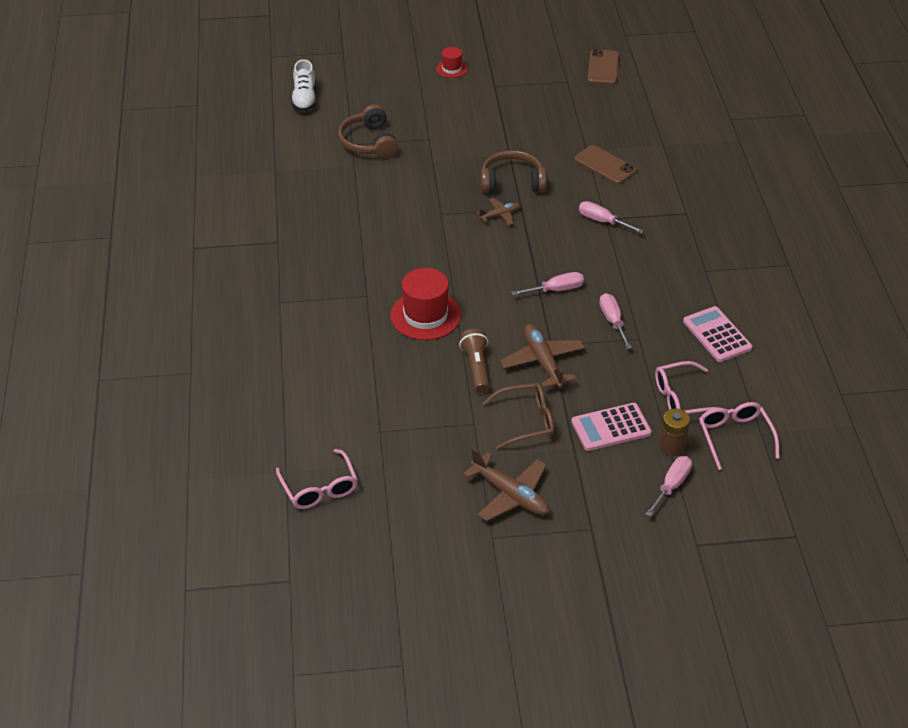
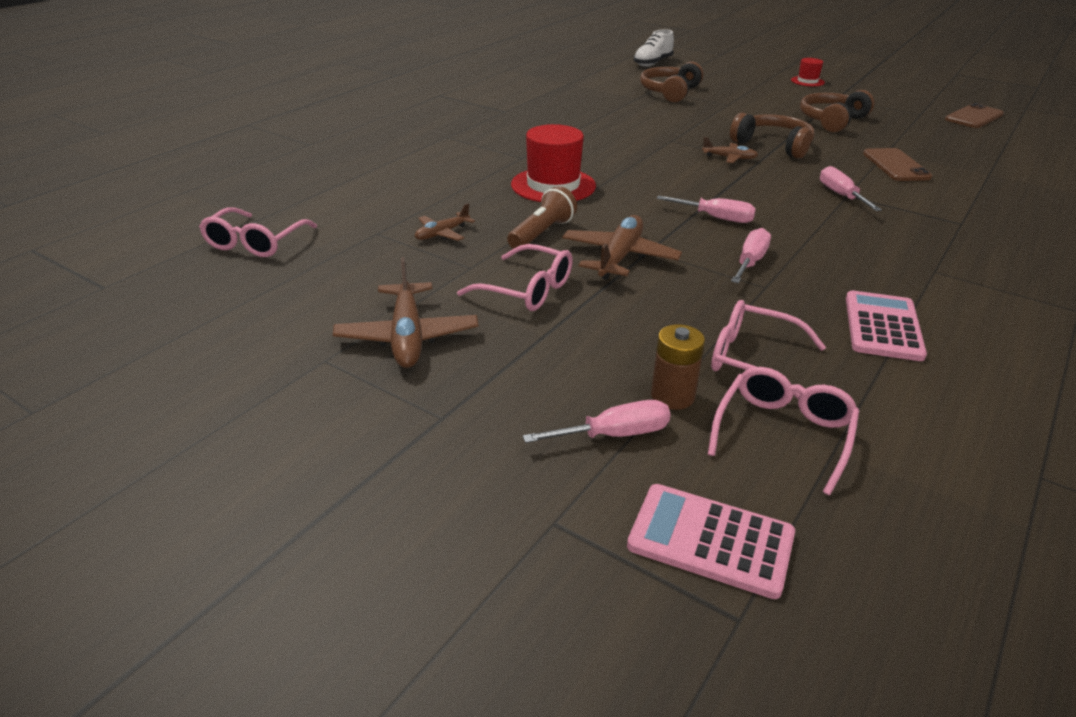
camera: 40 degrees right, 10 degrees down
brown glasses [482,383,554,450] -> pink glasses [457,244,573,311]
pink calculator [571,403,652,451] -> pink calculator moved to [627,484,795,599]
none -> brown plane [415,203,475,241]
none -> brown headphones [800,90,875,133]

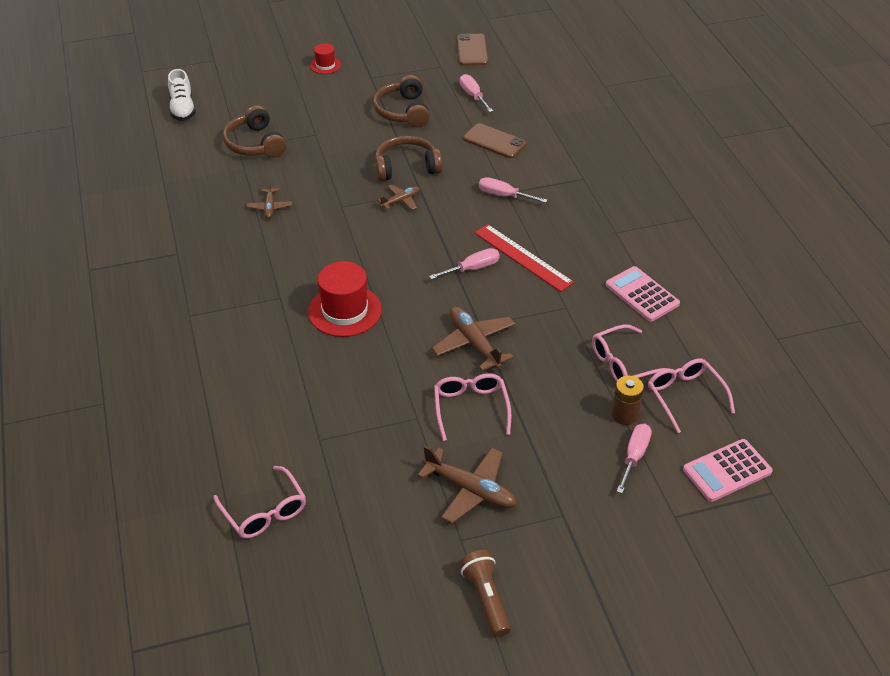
camera: 50 degrees left, 10 degrees up
brown plane [415,203,475,241] -> brown plane moved to [247,180,292,219]
pink glasses [457,244,573,311] -> pink glasses turned 75 degrees counterclockwise [434,374,512,441]
brown flashlight [507,186,577,249] -> brown flashlight moved to [459,550,511,637]
pink screwdriver [731,228,771,283] -> pink screwdriver moved to [460,74,493,112]
none -> red ruler [475,224,574,292]

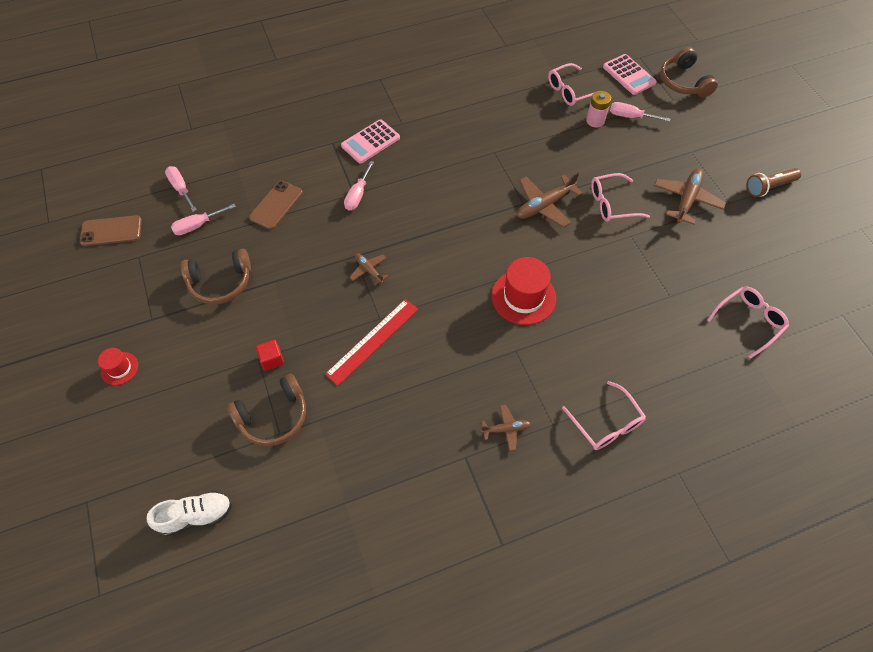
camera: 95 degrees left, 15 degrees up
brown plane [247,180,292,219] -> brown plane moved to [481,405,531,451]
brown headphones [375,136,443,181] -> brown headphones moved to [660,47,718,97]
pink screwdriver [429,248,500,280] -> pink screwdriver moved to [165,166,197,212]
red ruler [475,224,574,292] -> red ruler moved to [325,299,418,386]
pink glasses [592,324,669,382] -> pink glasses moved to [562,381,646,450]
pink calculator [606,266,680,322] -> pink calculator moved to [341,119,400,164]
brown battery [612,376,644,425] -> pink battery [586,91,611,127]
none -> red cube [256,340,284,371]

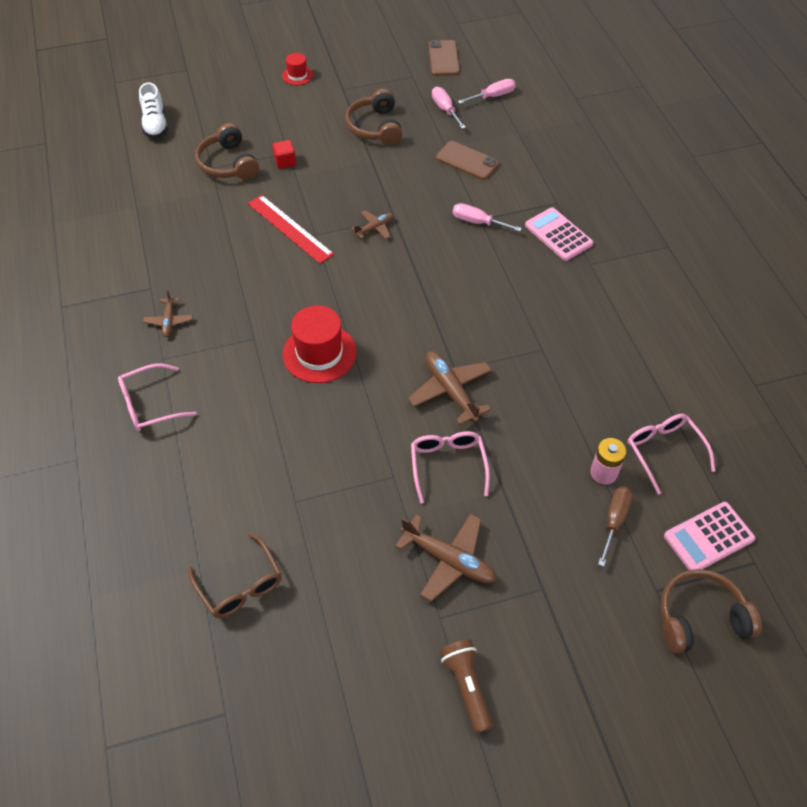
camera: 95 degrees right, 5 degrees down
pink screwdriver [610,102,670,122] -> brown screwdriver [598,486,633,567]
pink glasses [707,287,789,359] -> brown glasses [188,533,282,618]

